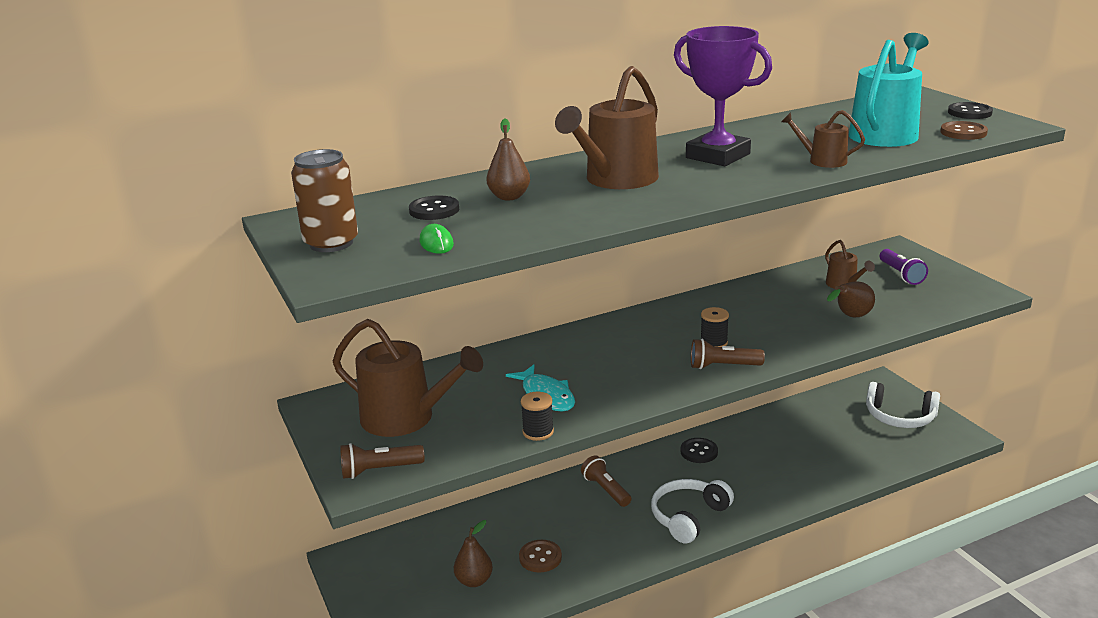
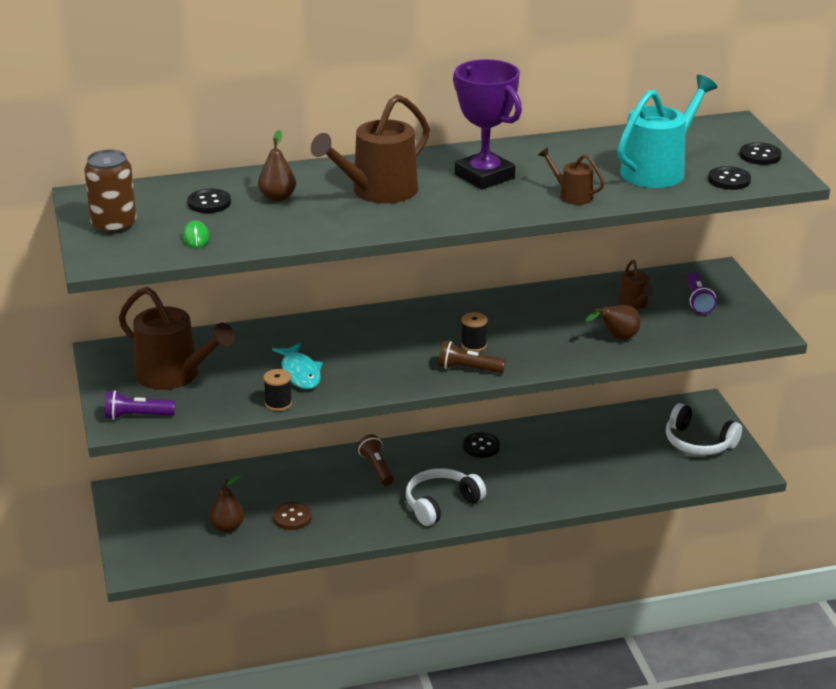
camera: 10 degrees right, 5 degrees up
brown flashlight [340,443,425,479] -> purple flashlight [105,390,175,420]
brown button [940,121,988,140] -> black button [708,166,751,190]

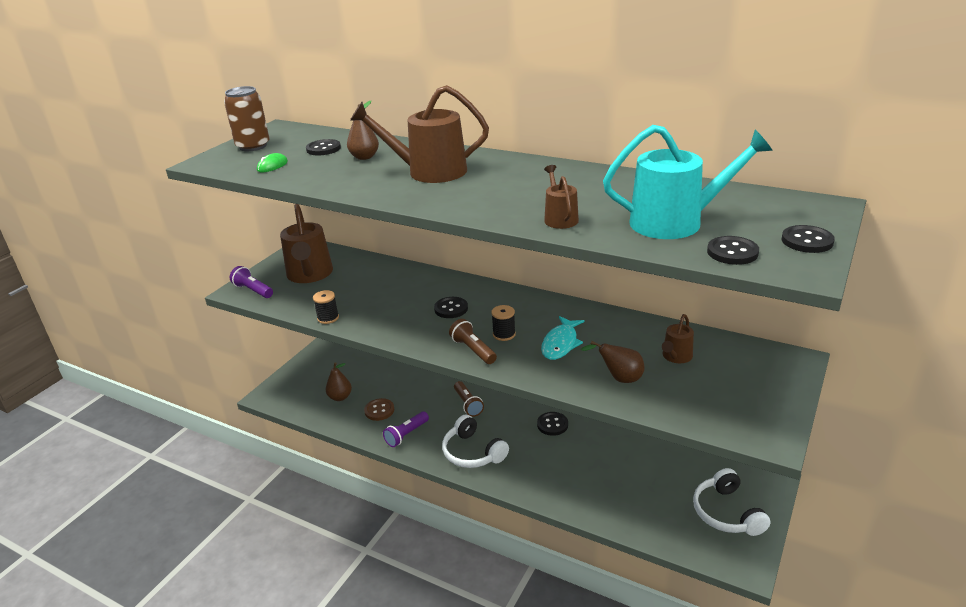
camera: 45 degrees right, 0 degrees up
turquoise fish [272,343,323,389] -> turquoise fish moved to [541,316,585,360]
brown flashlight [357,434,394,486] -> brown flashlight turned 135 degrees clockwise [454,381,484,417]
white headphones [406,468,486,526] -> white headphones turned 135 degrees counterclockwise [442,415,509,468]
purple trophy [453,59,522,190] -> none
purple flashlight [687,272,717,314] -> purple flashlight moved to [383,411,429,447]
none -> black button [434,297,468,318]

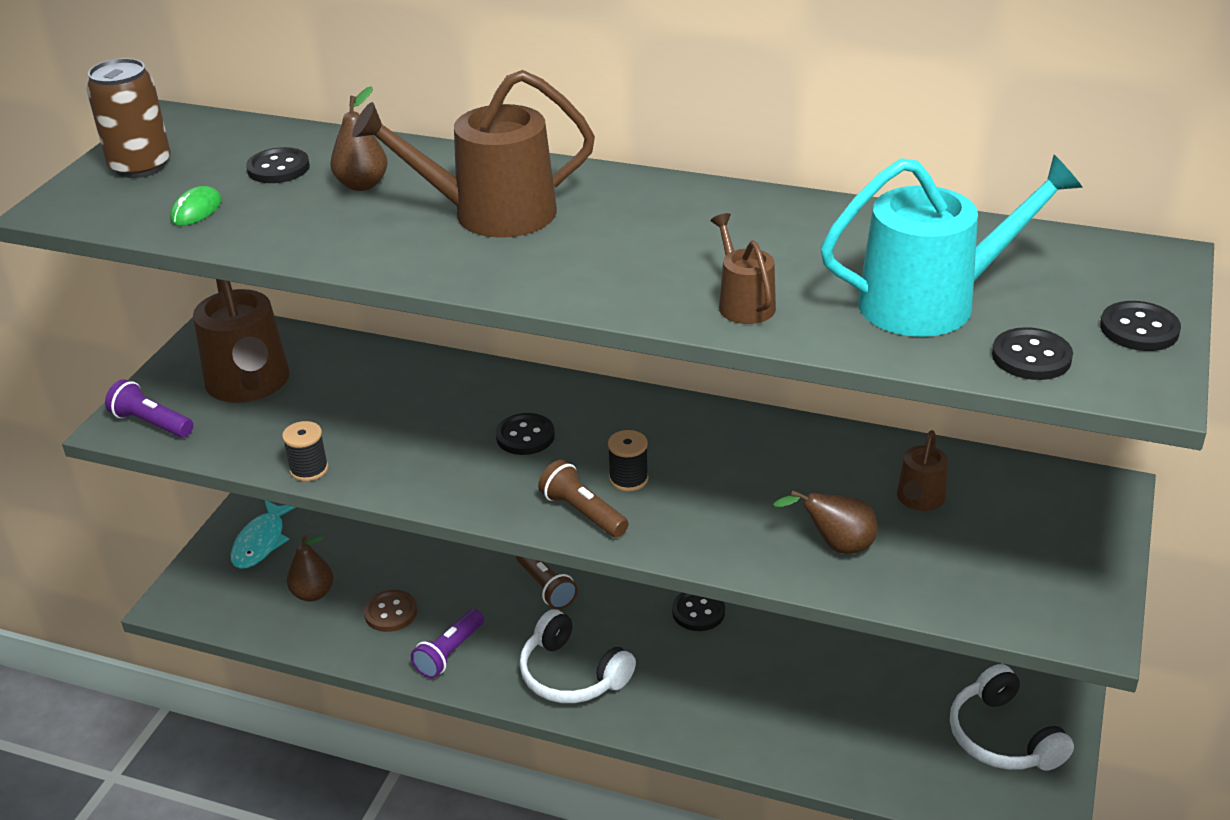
camera: 10 degrees left, 5 degrees up
turquoise fish [541,316,585,360] -> turquoise fish moved to [231,500,296,569]

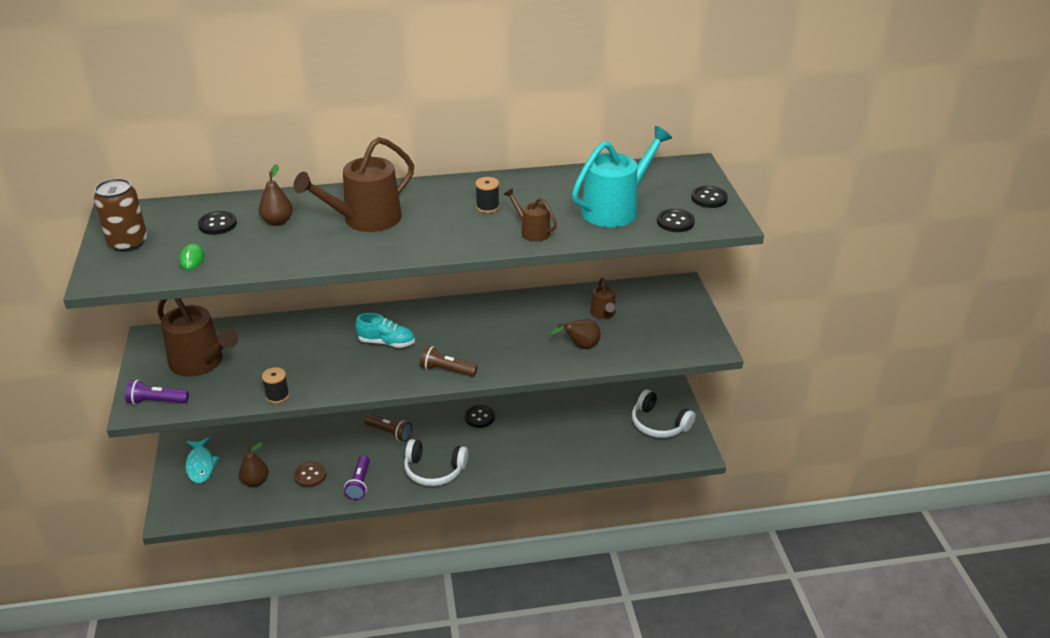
camera: 30 degrees left, 0 degrees up
black button [496,413,555,455] -> turquoise shoe [355,313,415,348]
black spool [608,430,648,491] -> black spool moved to [475,177,499,213]

